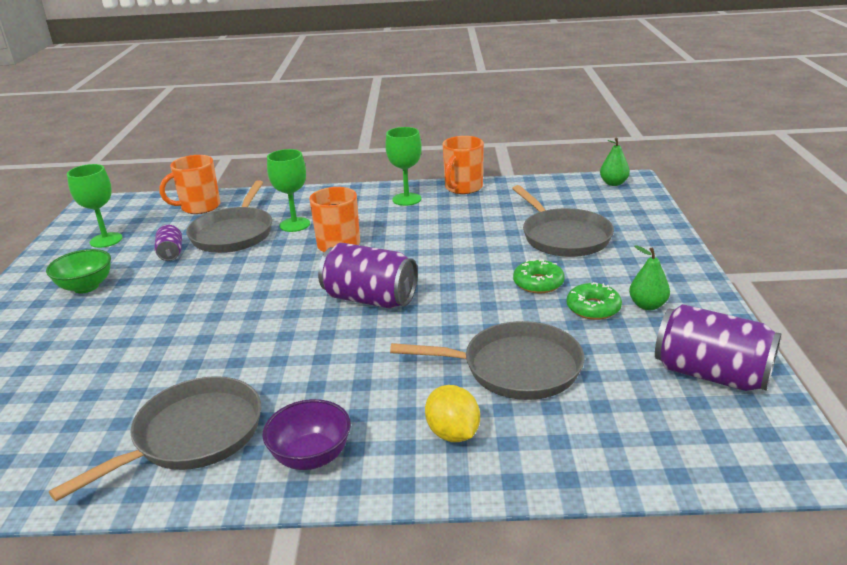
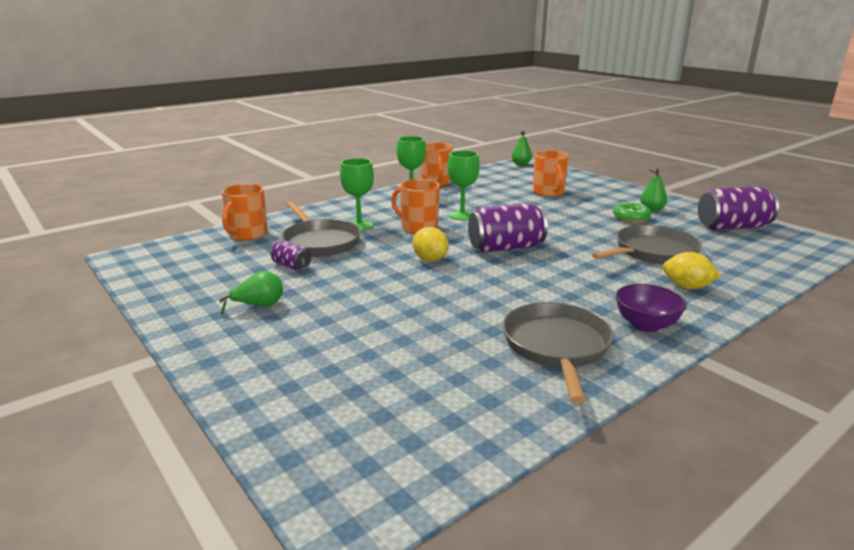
camera: 40 degrees left, 5 degrees down
green bowl [46,249,111,293] -> green pear [219,271,283,316]
green goblet [67,164,122,248] -> green goblet moved to [447,150,480,220]
grey pan [512,185,614,257] -> orange mug [533,150,569,197]
green donut [513,259,565,293] -> none
none -> yellow lemon [413,227,449,262]

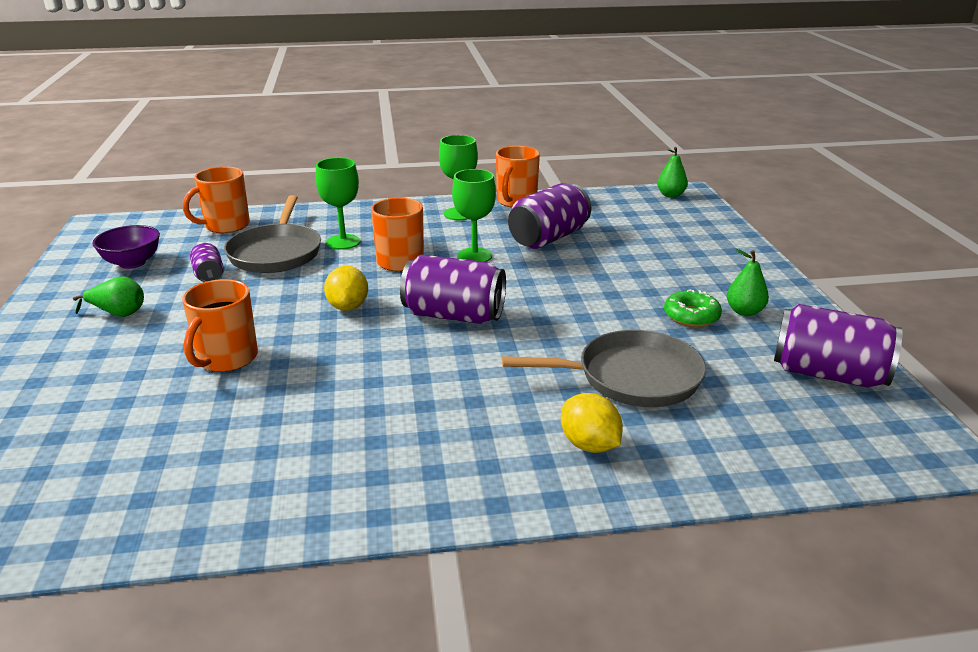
camera: 30 degrees right, 5 degrees up
grey pan [503,302,614,404] -> none
orange mug [533,150,569,197] -> orange mug moved to [182,279,258,372]
purple bowl [615,284,687,332] -> purple bowl moved to [92,225,160,269]
none -> purple can [508,183,592,249]

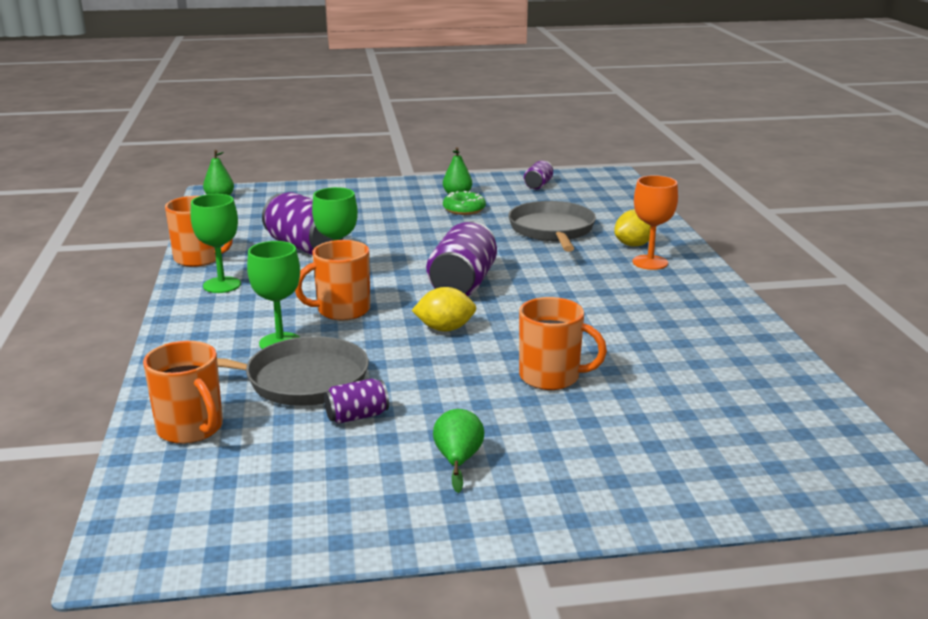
camera: 90 degrees left, 5 degrees down
purple bowl [92,225,160,269] -> none
purple can [774,304,902,388] -> purple can [524,161,553,190], size x0.52
none -> orange goblet [632,175,678,270]

